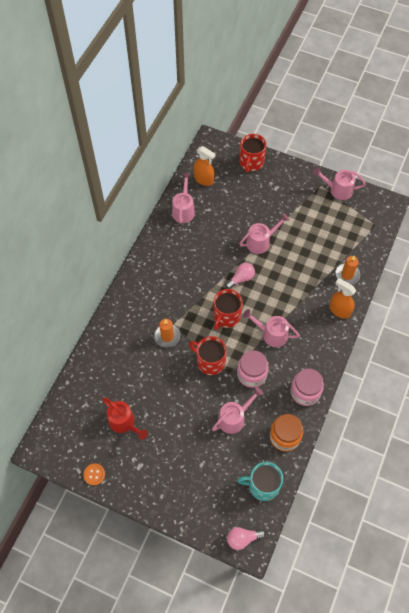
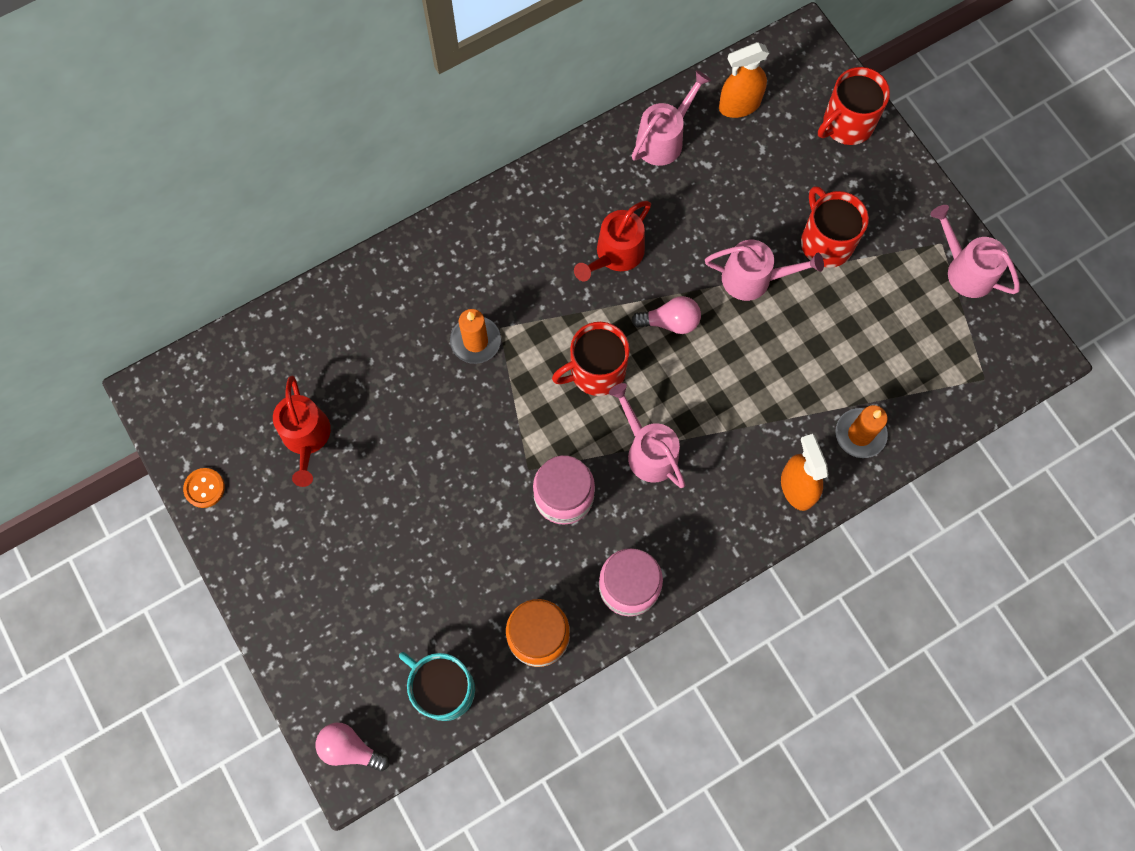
camera: 35 degrees right, 10 degrees up
red mug [189,336,227,375] -> red mug moved to [801,186,869,268]
orange spray bottle [194,146,216,186] -> orange spray bottle turned 90 degrees clockwise [719,42,769,118]
pink watering can [212,387,263,434] -> none
none -> red watering can [574,201,651,281]

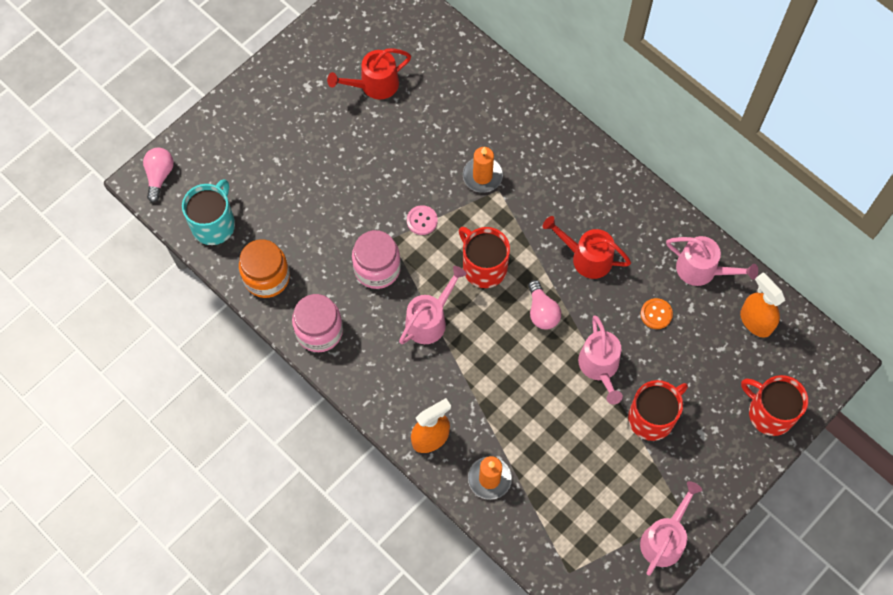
camera: 75 degrees right, 5 degrees down
orange button [183,468,225,508] -> orange button moved to [640,298,673,329]
none -> pink button [407,205,438,235]

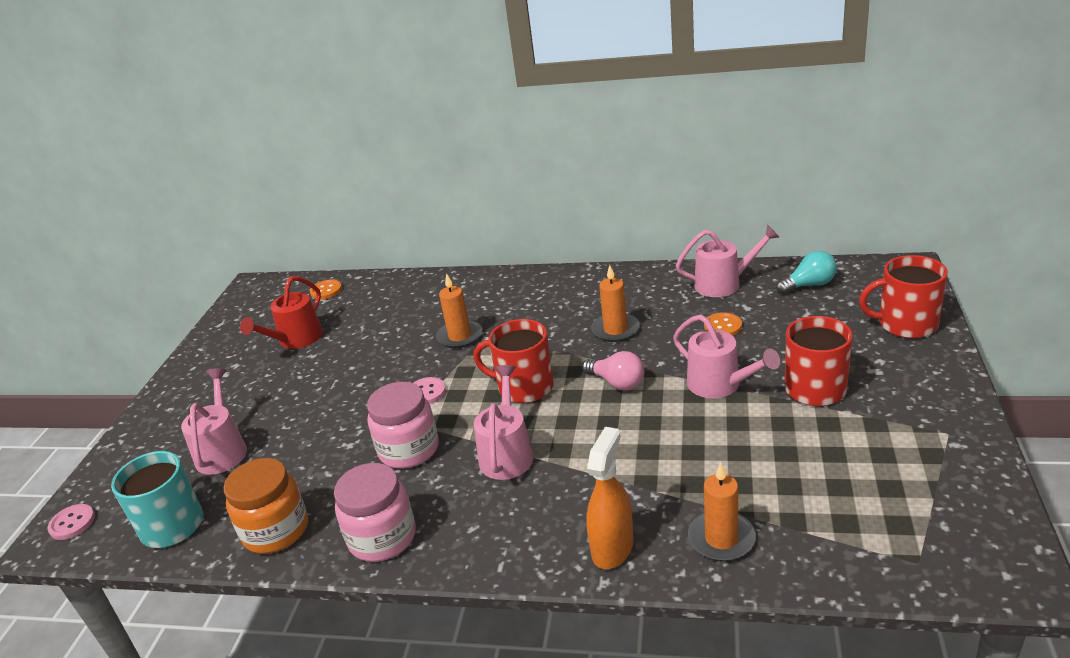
camera: 30 degrees left, 35 degrees down
pink light bulb [143,148,174,203] -> pink button [47,504,95,540]
red watering can [543,216,631,279] -> orange candle [591,265,640,342]
pink watering can [640,481,702,575] -> pink watering can moved to [181,368,247,475]
orange spray bottle [740,273,785,338] -> turquoise light bulb [776,250,837,294]
none -> orange button [310,279,342,300]

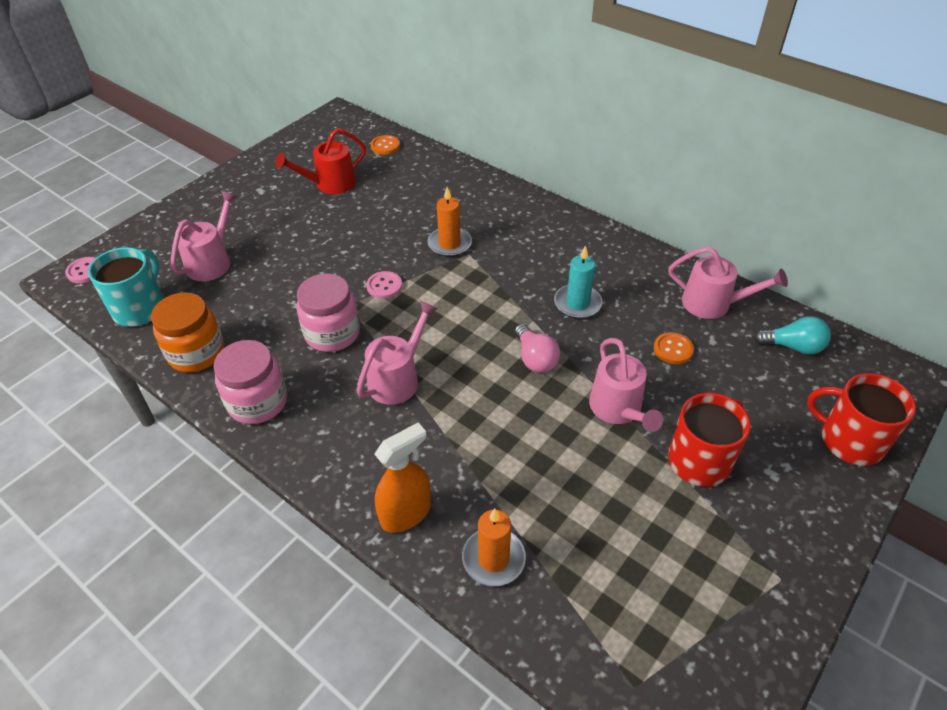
camera: 25 degrees right, 15 degrees up
red mug [473,319,554,403] -> none
orange candle [591,265,640,342] -> turquoise candle [554,245,603,319]

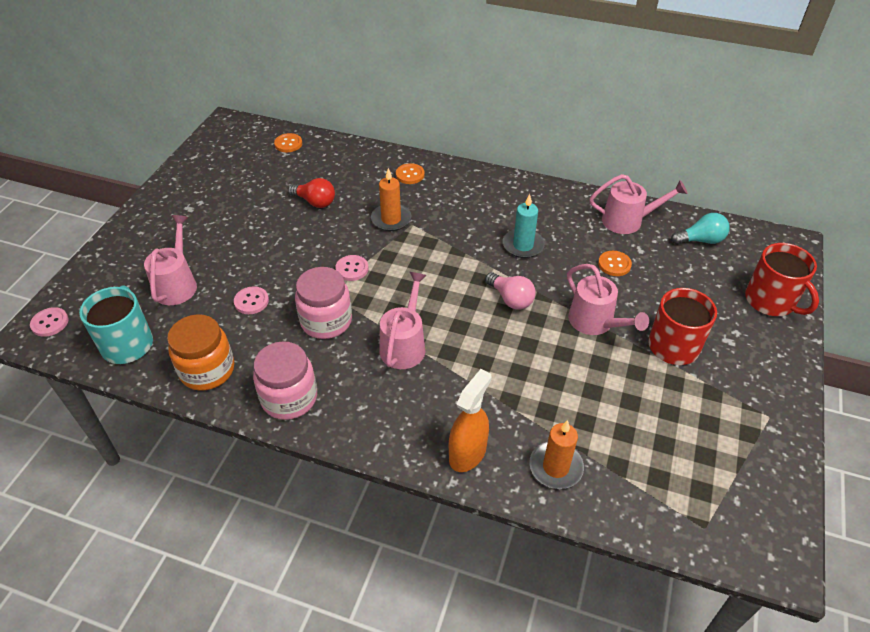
camera: 20 degrees left, 0 degrees up
red watering can [275,128,366,194] -> none
red mug [807,373,916,466] -> red mug turned 135 degrees counterclockwise [745,243,819,316]
none -> pink button [234,286,269,314]
none -> red light bulb [288,178,335,208]
none -> orange button [396,163,425,184]

